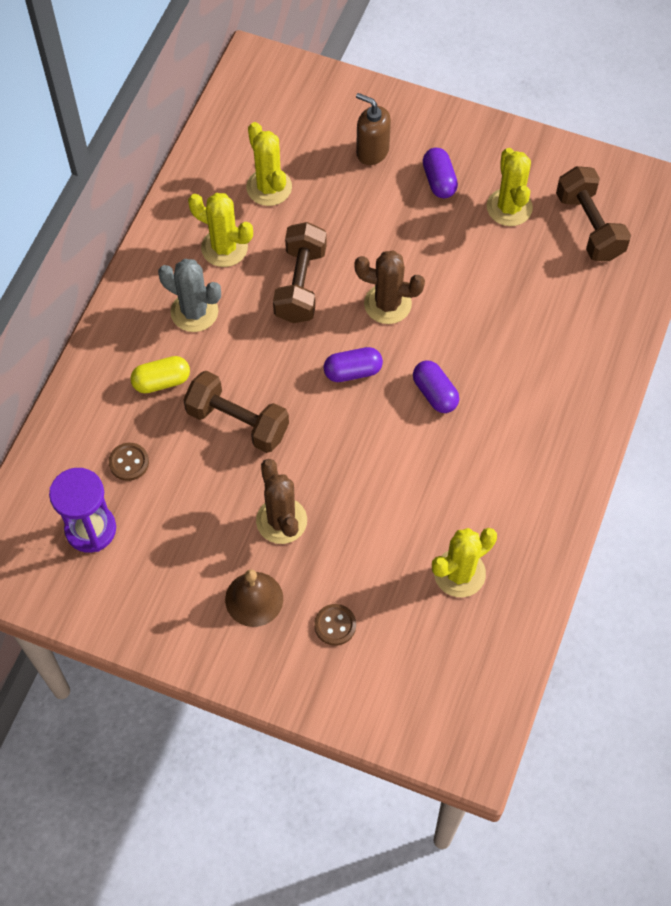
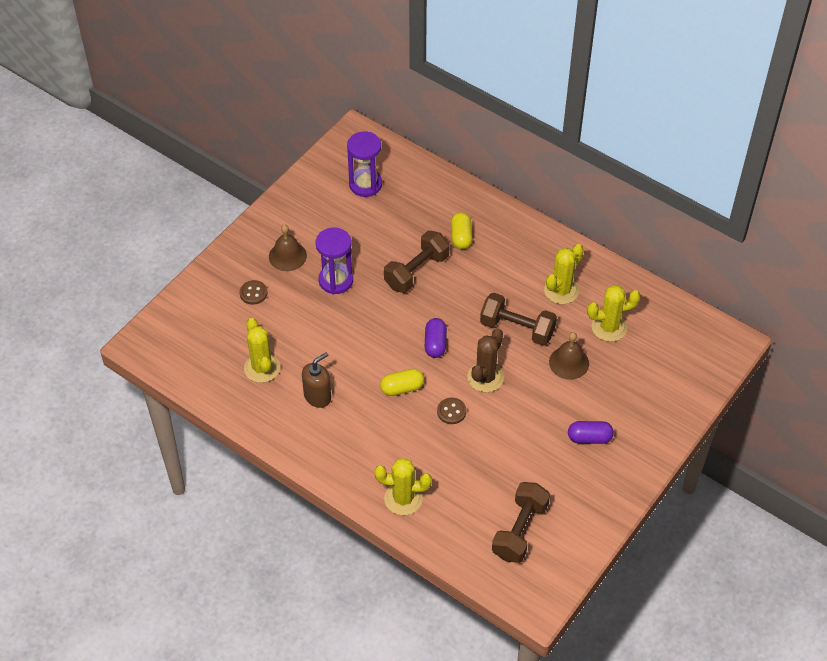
camera: 105 degrees right, 10 degrees down
brown button [109,443,149,481] -> brown button moved to [437,398,466,424]
grey cactus [158,259,221,332] -> none
brown cactus [256,459,307,544] -> purple hourglass [316,228,353,294]
brown soap dispenser [356,93,391,165] -> brown soap dispenser moved to [302,352,331,408]
purple capsule [413,360,459,413] -> yellow capsule [380,369,424,396]
yellow cactus [486,148,533,226] -> yellow cactus moved to [375,458,432,515]
brown dumbbell [556,166,631,261] -> brown dumbbell turned 60 degrees counterclockwise [492,482,550,563]
none -> brown bell [549,332,589,380]

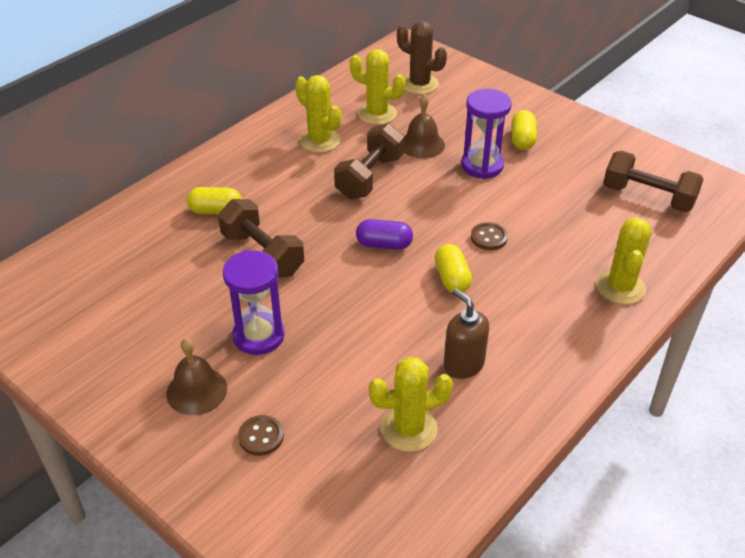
camera: 85 degrees left, 10 degrees down
purple hourglass [347,132,382,197] -> purple hourglass moved to [461,89,511,179]
brown cactus [467,329,504,392] -> brown cactus moved to [397,21,447,94]
purple capsule [568,421,614,444] -> yellow capsule [512,110,537,150]
yellow cactus [587,285,641,342] -> yellow cactus turned 60 degrees counterclockwise [350,49,406,125]

